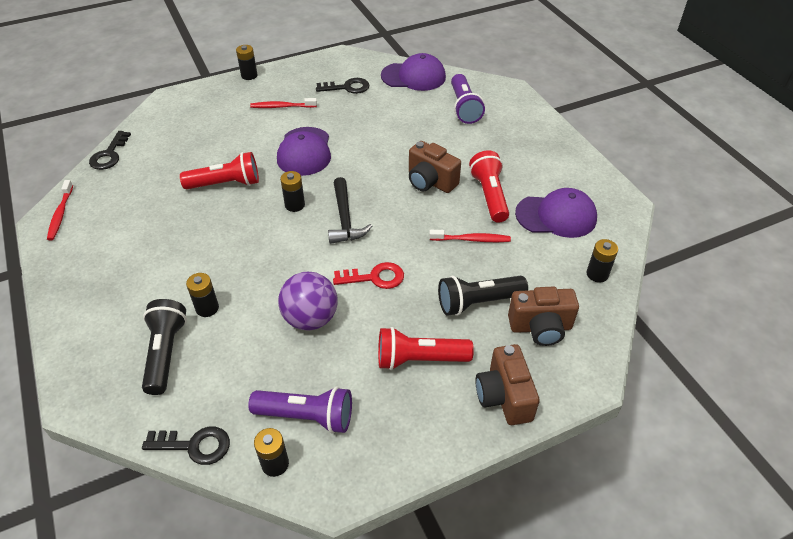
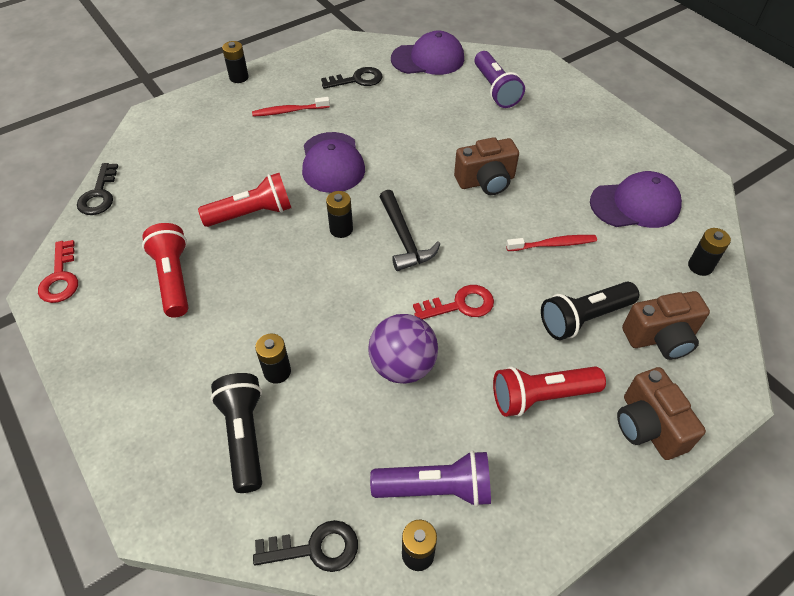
camera: 10 degrees left, 5 degrees up
red toothbrush [47,180,73,240] -> red key [38,240,78,303]
brown camera [409,141,461,193] -> brown camera turned 45 degrees counterclockwise [454,137,519,195]
red flashlight [469,151,509,223] -> red flashlight moved to [142,223,188,318]

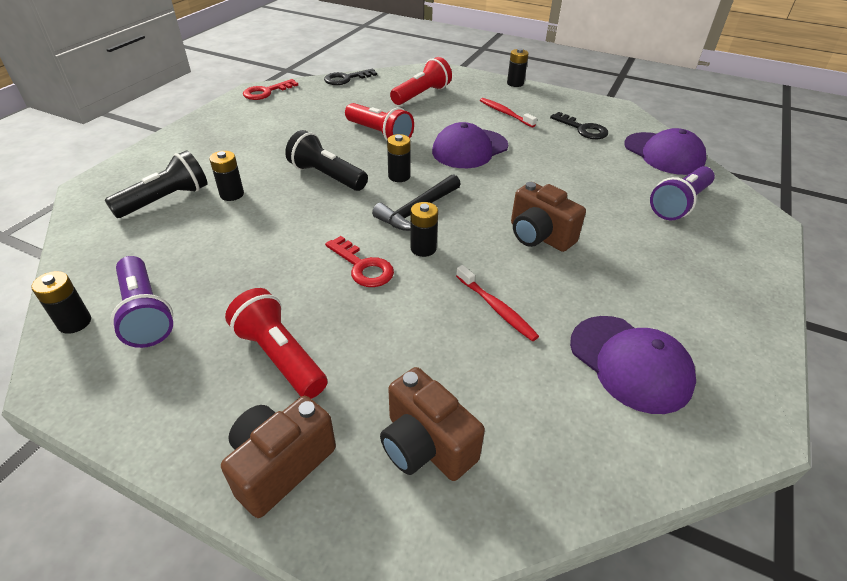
camera: 60 degrees right, 10 degrees down
red flashlight [142,223,188,318] -> red flashlight moved to [390,57,452,105]
black key [253,520,358,572] -> none
purple ball [368,314,438,384] -> none
black flashlight [541,282,639,340] -> black flashlight moved to [285,130,368,191]
black battery [688,228,731,276] -> black battery moved to [410,202,438,257]

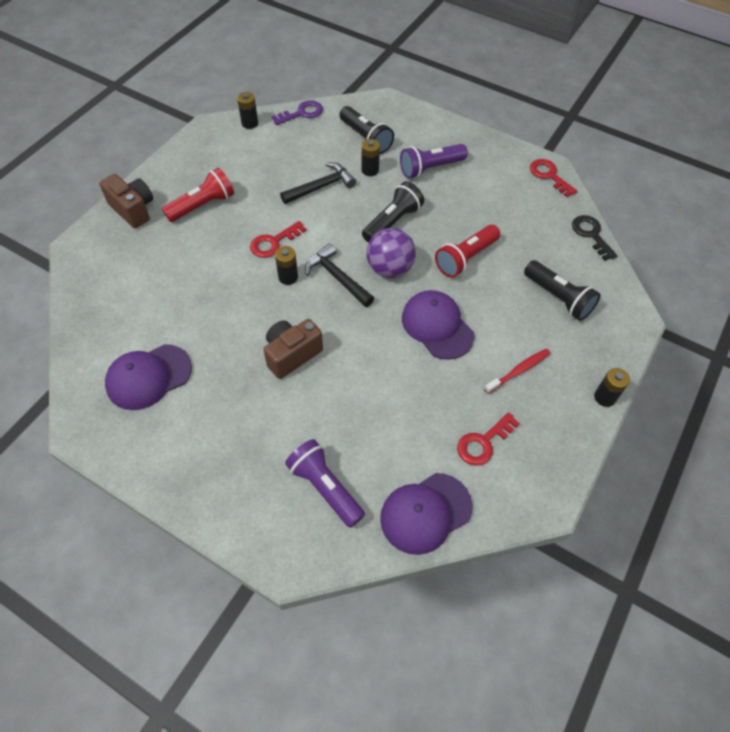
camera: 95 degrees right, 15 degrees up
purple flashlight [111,256,173,348] -> purple flashlight moved to [400,144,468,179]
brown camera [380,367,485,481] -> none
black battery [387,134,411,182] -> purple ball [367,228,416,278]
red flashlight [390,57,452,105] -> black flashlight [524,260,600,321]
red toothbrush [456,265,539,341] -> none
black key [550,112,608,139] -> red key [457,412,520,466]
none -> purple key [272,100,323,125]
none -> black hammer [280,162,356,204]

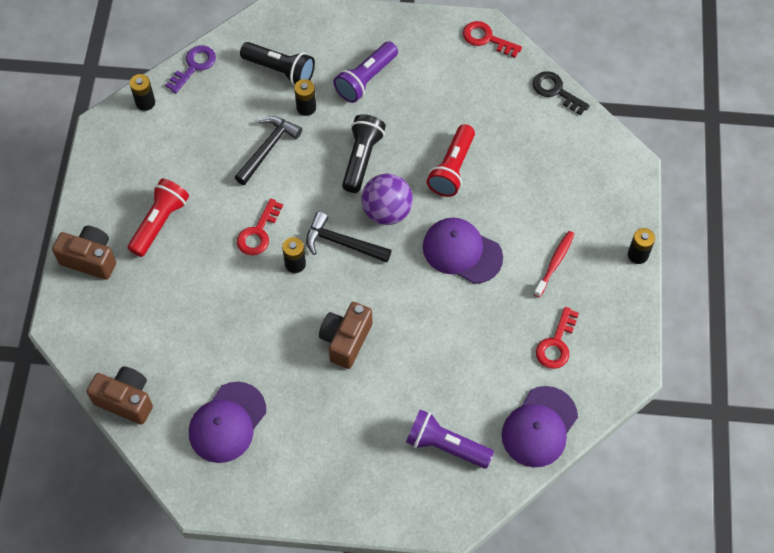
camera: 25 degrees left, 5 degrees up
black flashlight [524,260,600,321] -> none
none -> brown camera [86,366,153,425]

